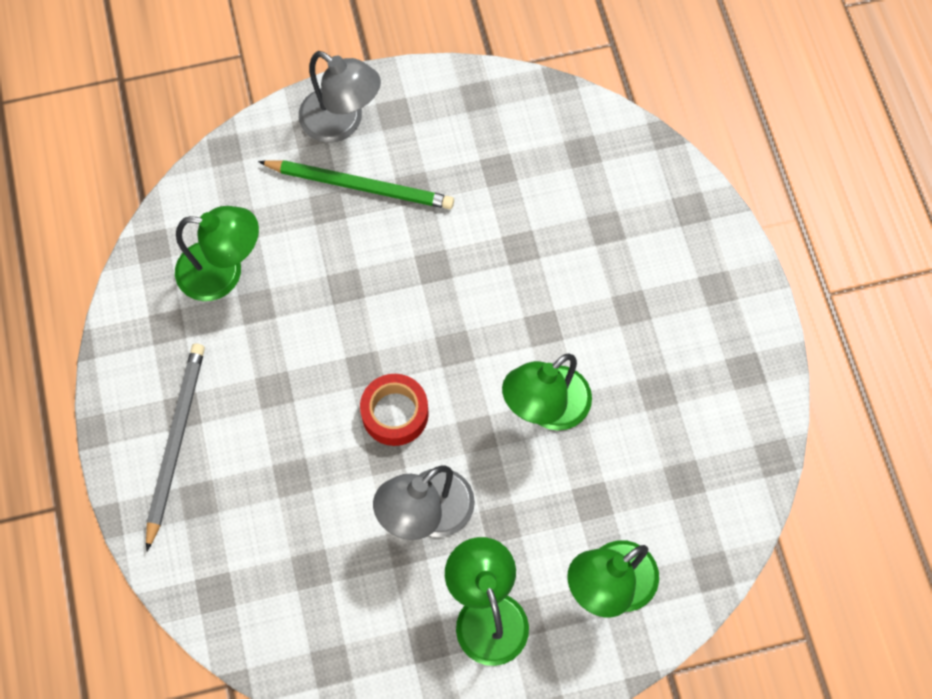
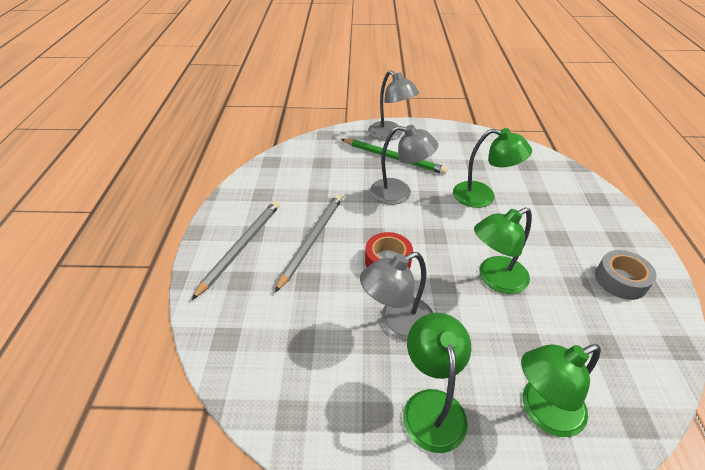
camera: 15 degrees right, 25 degrees down
green lamp [175,206,259,301] -> green lamp moved to [453,128,532,208]
none -> grey pencil [275,194,342,292]
none -> grey lamp [370,125,438,205]
none -> grey tape [595,250,657,300]

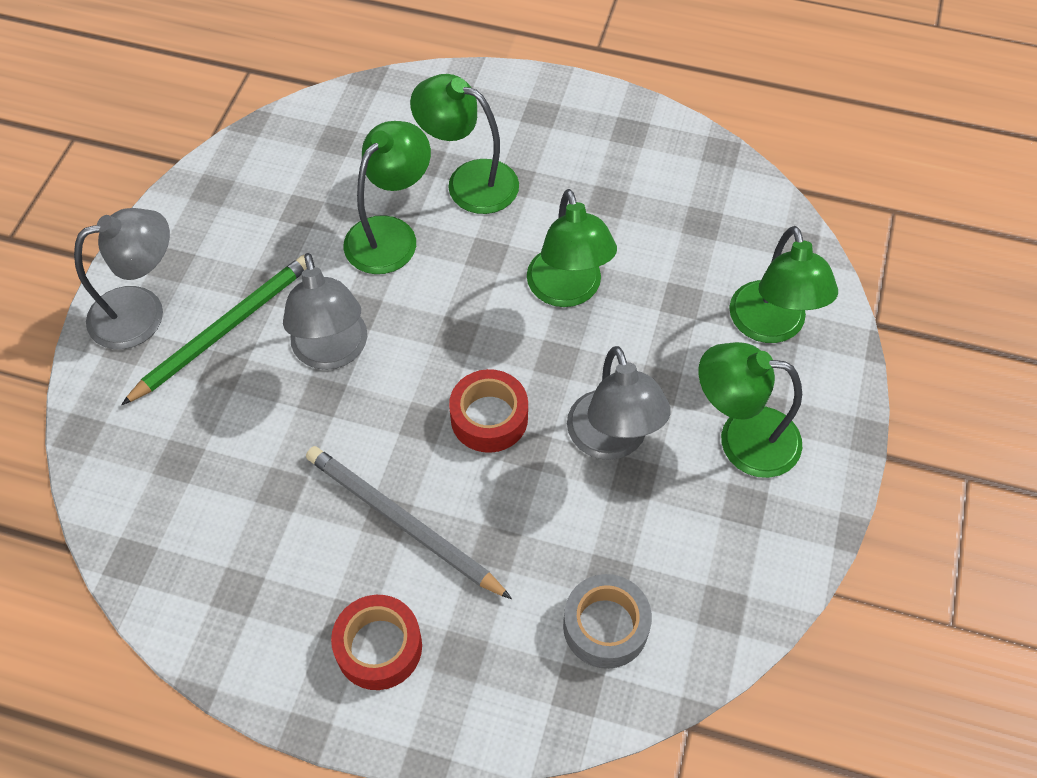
camera: 75 degrees left, 15 degrees up
grey pencil [192,201,280,300] -> red tape [331,595,422,690]
grey lamp [370,125,438,205] -> grey lamp turned 135 degrees clockwise [283,253,367,370]
grey tape [595,250,657,300] -> grey tape moved to [563,574,652,669]
none -> green lamp [410,74,519,214]

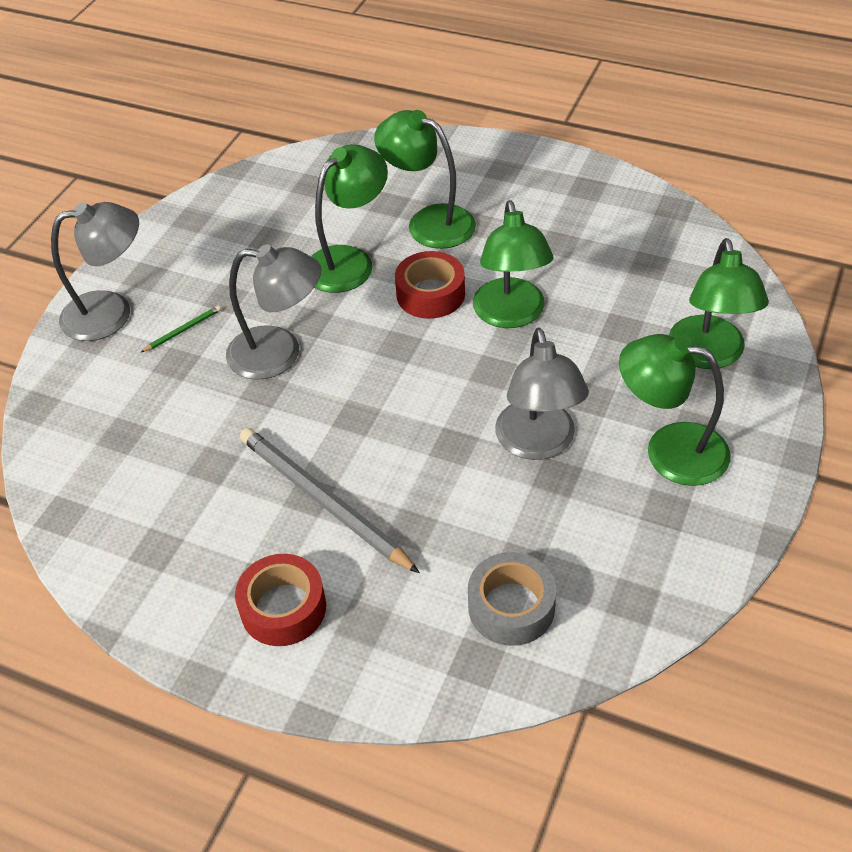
camera: 10 degrees right, 10 degrees down
green pencil [121,255,307,405] -> green pencil [140,305,221,353], size x0.42
grey lamp [283,253,367,370] -> grey lamp turned 75 degrees counterclockwise [226,244,322,380]
red tape [449,369,528,453] -> red tape moved to [395,251,465,319]

